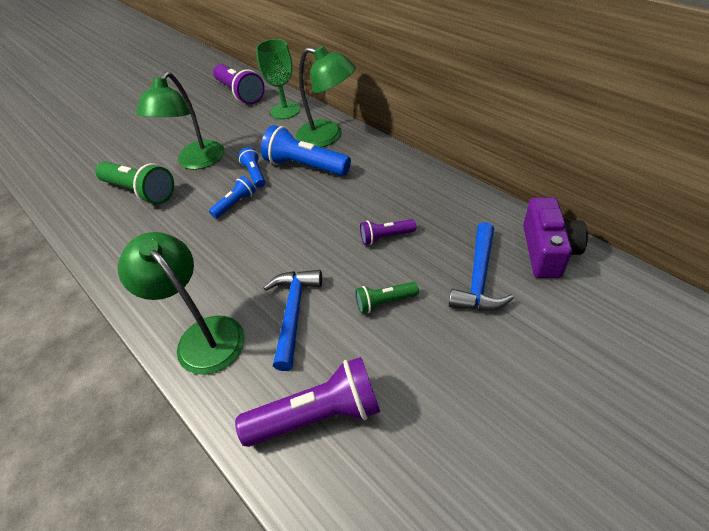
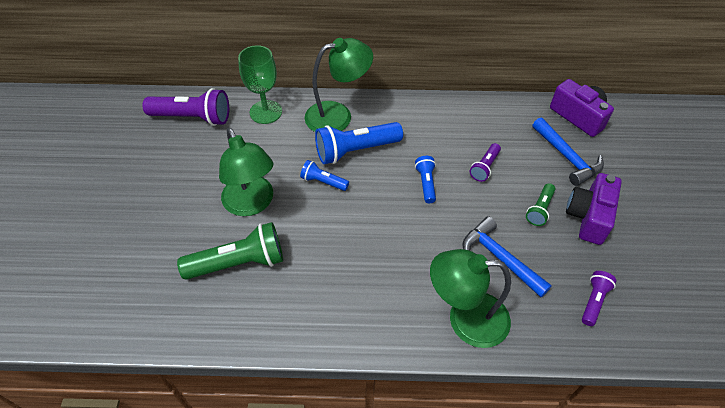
camera: 50 degrees left, 5 degrees up
blue flashlight [209,176,256,218] -> blue flashlight moved to [415,156,436,203]
purple flashlight [235,357,380,447] -> purple flashlight [582,271,616,326], size x0.54
none -> purple camera [566,173,622,245]

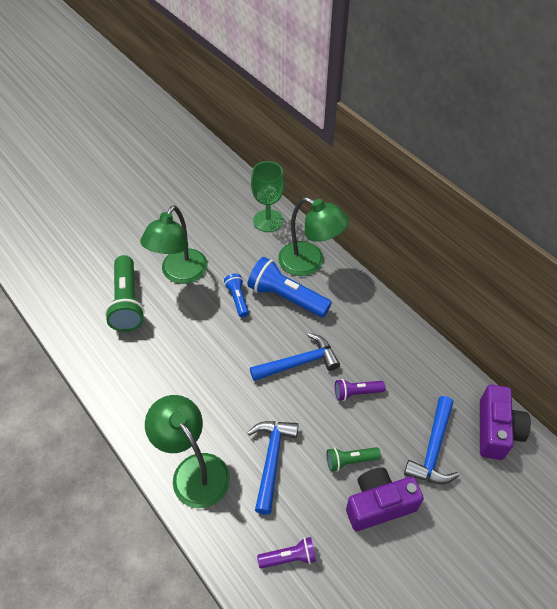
camera: 50 degrees right, 0 degrees up
purple flashlight [142,88,229,126] -> none
green flashlight [177,222,283,280] -> green flashlight turned 45 degrees clockwise [105,255,145,332]
blue flashlight [415,156,436,203] -> blue hammer [250,333,340,381]

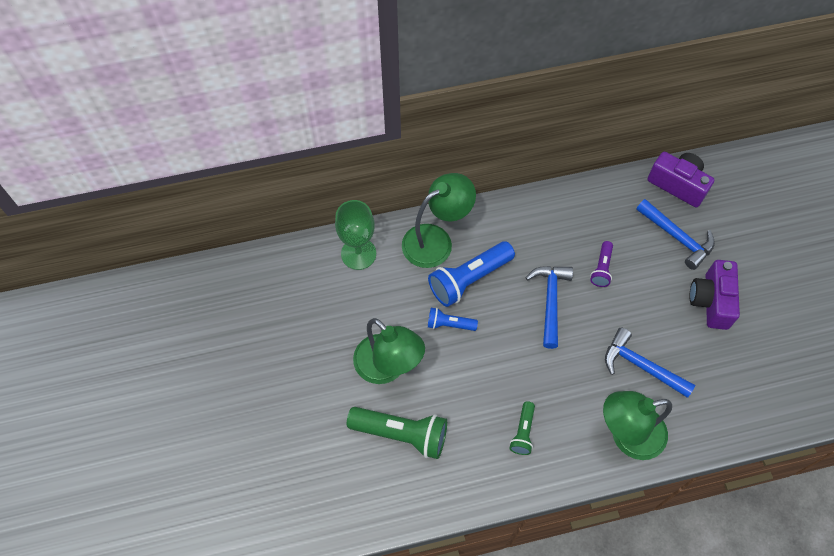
camera: 65 degrees left, 10 degrees up
purple flashlight [257,537,316,569] -> none
green flashlight [327,447,381,471] -> green flashlight moved to [510,401,535,455]

